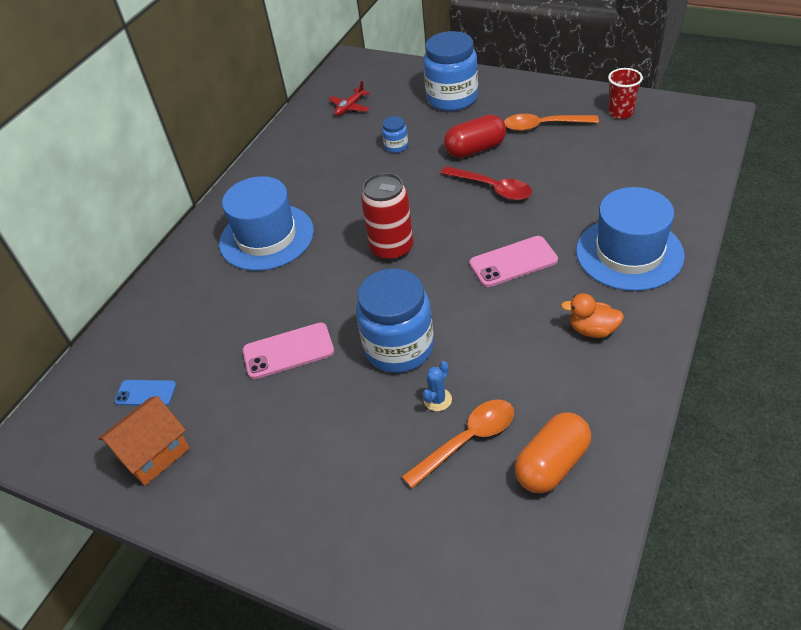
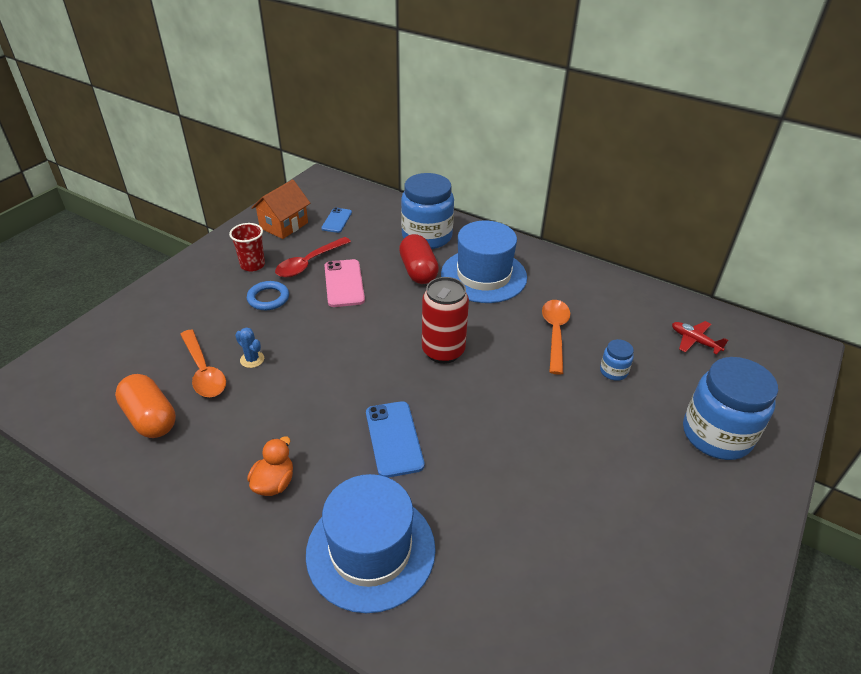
camera: 90 degrees right, 5 degrees down
orange house [98,396,190,486] -> orange house turned 75 degrees clockwise [251,180,310,239]
blue jar [356,269,434,373] -> blue jar moved to [401,173,454,249]
red spoon [440,166,532,200] -> red spoon moved to [275,237,351,278]
red capsule [444,115,506,158] -> red capsule moved to [399,234,439,284]
pink phone [469,236,558,287] -> blue phone [366,401,424,478]
orange spoon [504,114,599,131] -> orange spoon moved to [542,300,570,375]
red cup [608,68,643,119] -> red cup moved to [229,223,265,272]
none -> blue ring [247,281,289,310]

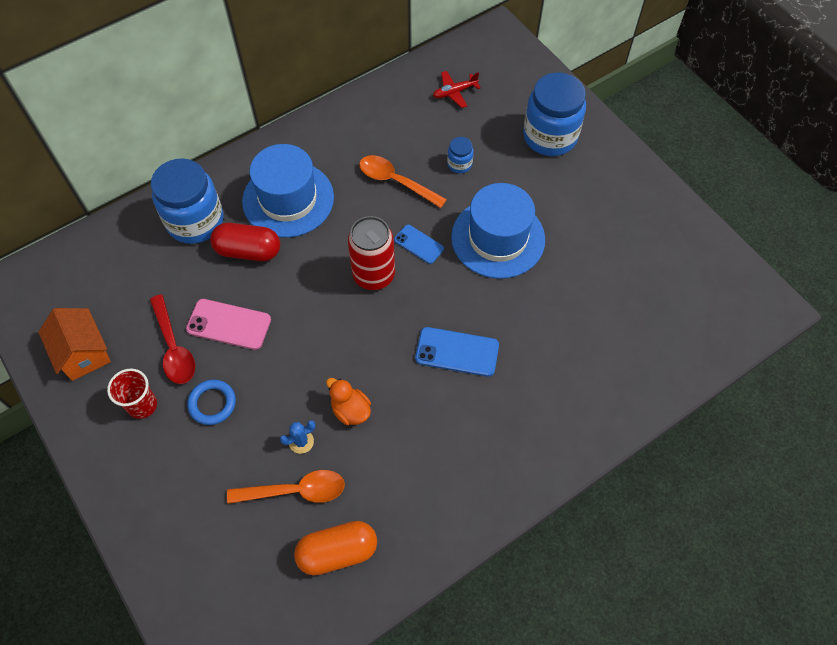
camera: 65 degrees left, 20 degrees up
orange duck [247,436,293,496] -> orange duck moved to [326,378,371,425]
blue hat [306,474,436,613] -> blue hat moved to [451,183,545,279]
blue phone [321,208,352,233] -> blue phone moved to [394,225,444,264]

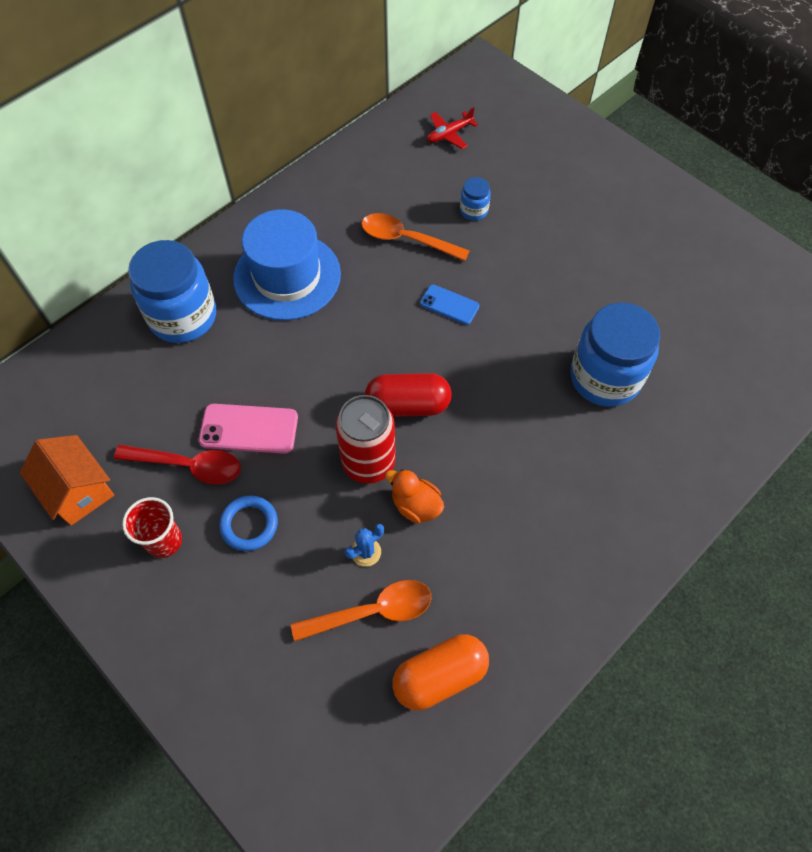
camera: 10 degrees left, 0 degrees up
red spoon [150,294,195,384] -> red spoon turned 45 degrees counterclockwise [114,445,241,485]
red capsule [210,223,280,261] -> red capsule moved to [365,373,452,417]
red can [348,216,395,290] -> red can moved to [336,395,396,484]
blue phone [415,327,499,377] -> none
blue hat [451,183,545,279] -> none
blue jar [523,73,586,156] -> blue jar moved to [570,303,660,407]

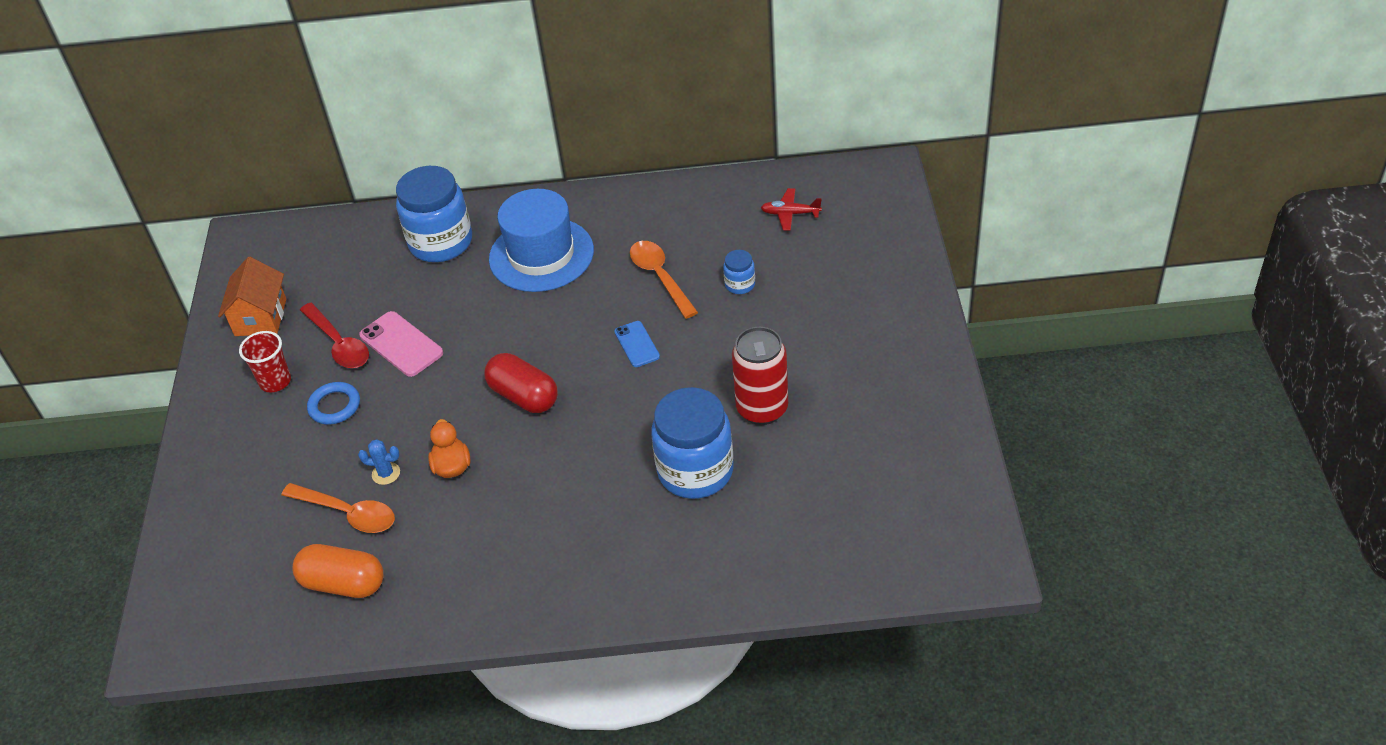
camera: 45 degrees right, 15 degrees down
red can [336,395,396,484] -> red can moved to [732,327,788,425]

